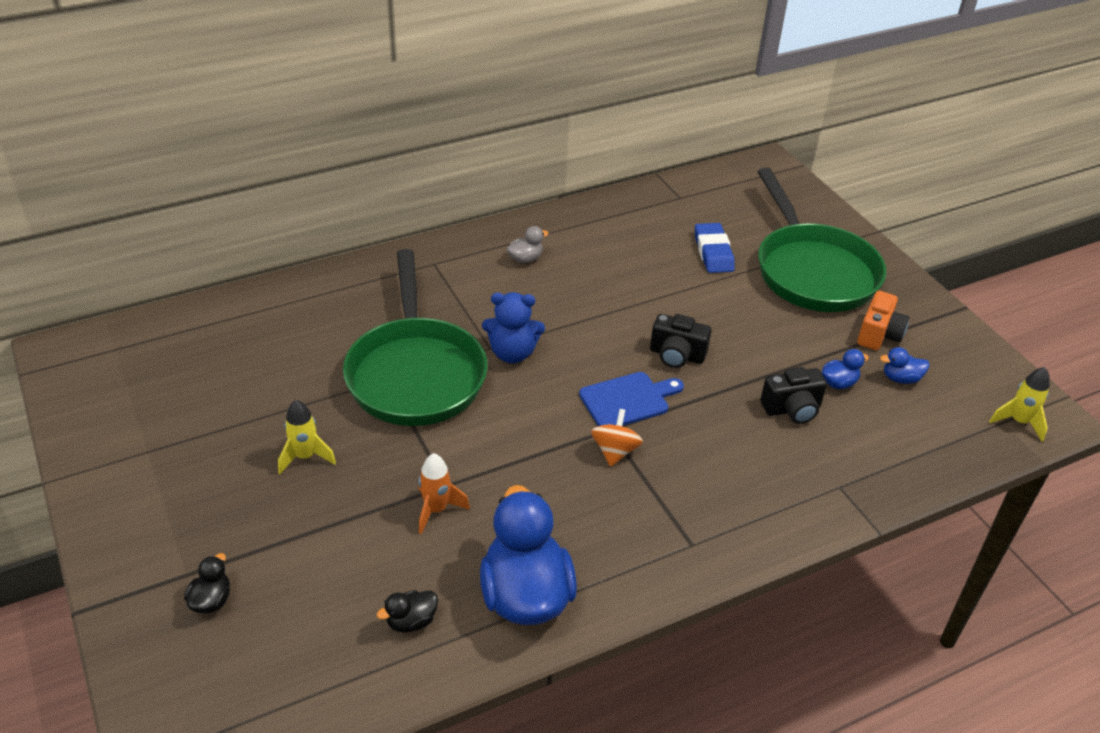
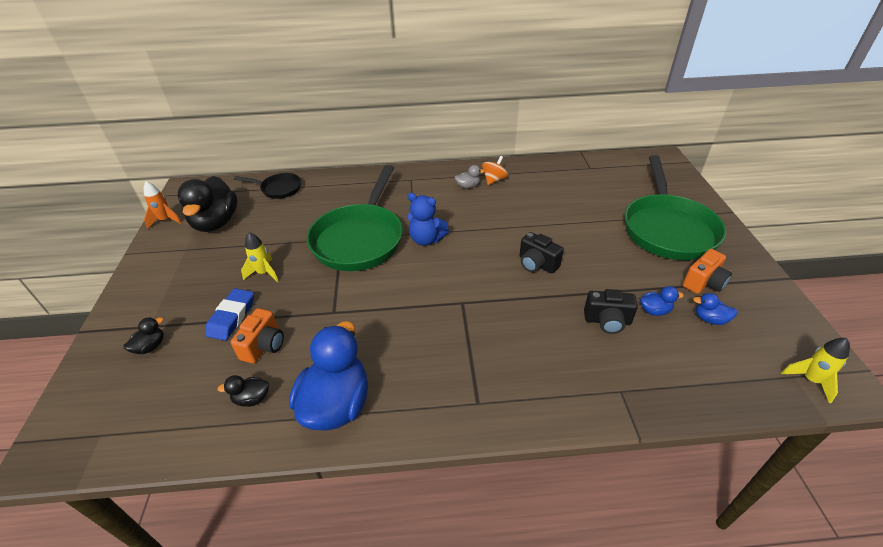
camera: 25 degrees right, 0 degrees up
orange rocket [418,453,470,534] -> orange rocket moved to [144,181,182,229]
blue cutting board [579,372,684,426] -> none
orange spinning top [591,409,643,466] -> orange spinning top moved to [482,156,508,185]
blue eraser [695,223,735,273] -> blue eraser moved to [205,288,254,341]
none -> black duck [177,176,237,232]
none -> orange camera [231,308,284,363]
none -> black pan [234,173,301,199]

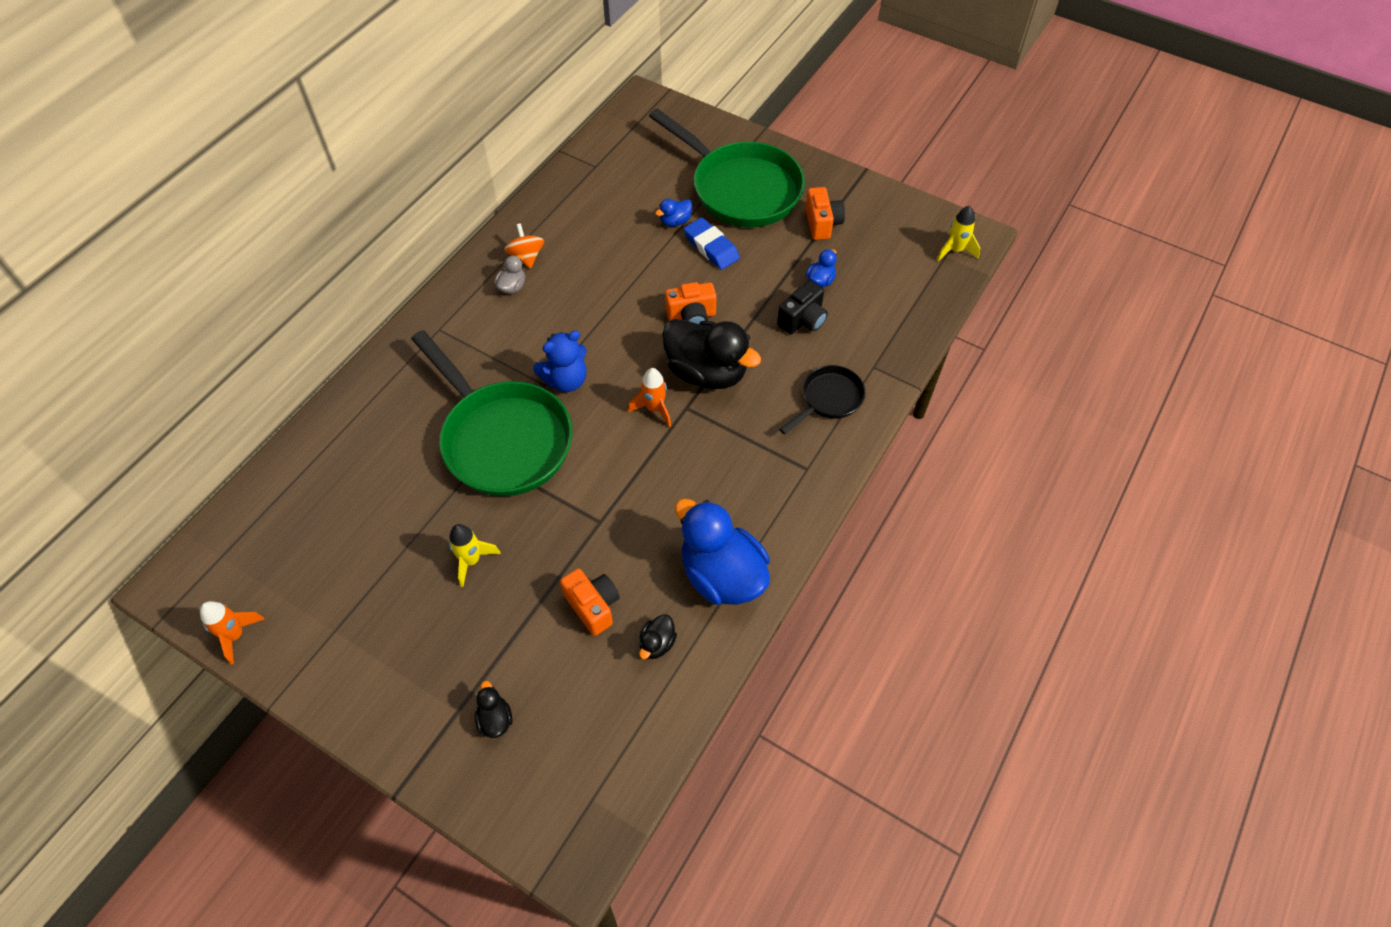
camera: 55 degrees left, 15 degrees up
black duck [177,176,237,232] -> black duck moved to [662,319,761,389]
blue eraser [205,288,254,341] -> blue eraser moved to [684,217,740,270]
black pan [234,173,301,199] -> black pan moved to [779,365,865,434]
black camera [519,232,564,274] -> orange camera [665,282,716,324]
blue duck [693,293,738,325] -> blue duck moved to [655,199,692,227]
none -> orange rocket [628,368,671,427]

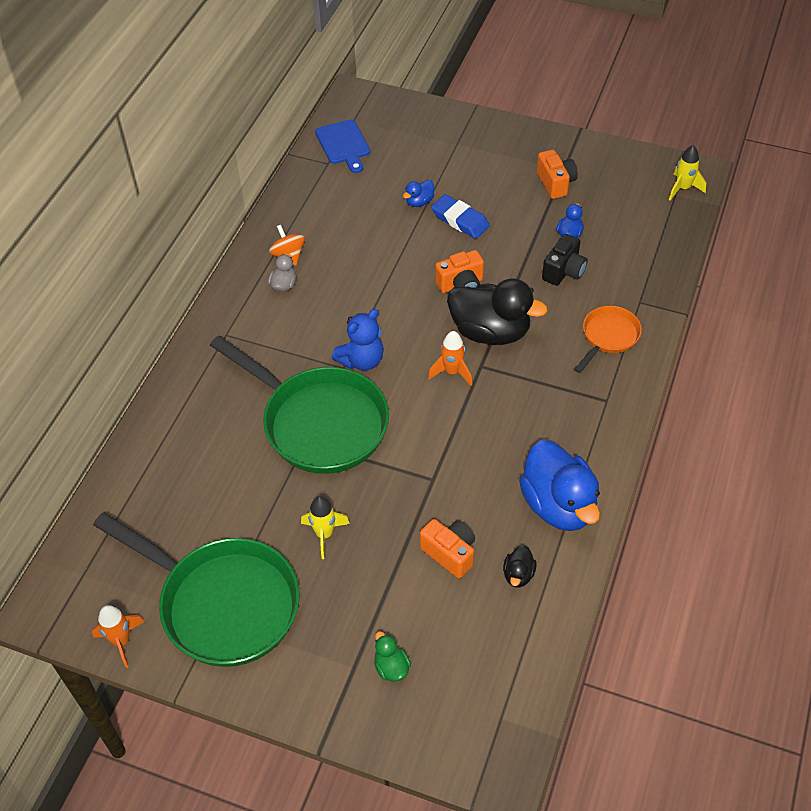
camera: 10 degrees left, 5 degrees down
black duck [475,681,512,738] -> green duck [374,631,411,681]
green pan [649,108,805,227] -> green pan moved to [93,513,299,667]
blue duck [675,499,770,605] -> blue duck turned 150 degrees counterclockwise [519,440,600,531]
black pan [779,365,865,434] -> orange pan [574,306,642,373]
none -> blue cutting board [315,119,370,173]

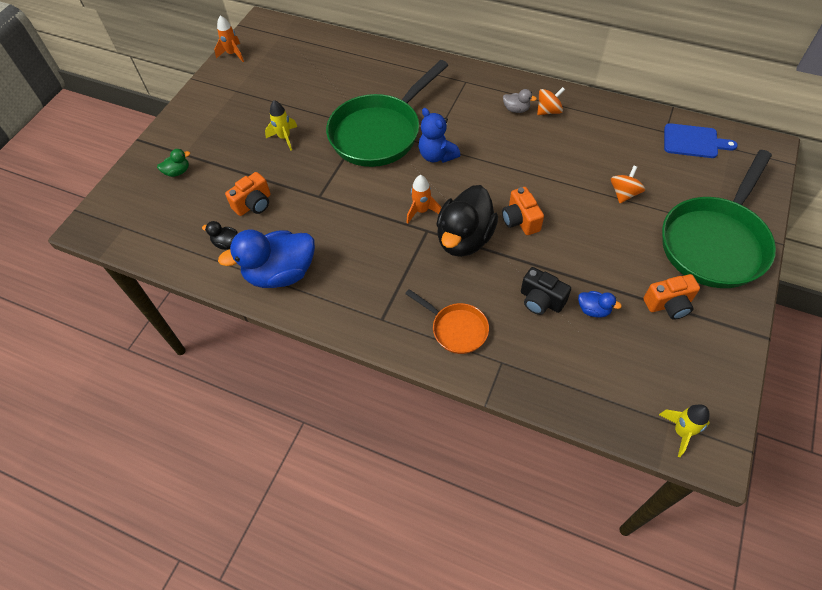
camera: 95 degrees right, 5 degrees up
green pan [93,513,299,667] -> green pan moved to [662,150,776,288]
blue cutting board [315,119,370,173] -> blue cutting board turned 150 degrees counterclockwise [664,123,738,158]
blue duck [403,180,434,207] -> orange spinning top [611,166,645,203]
blue eraser [431,194,490,239] -> none

